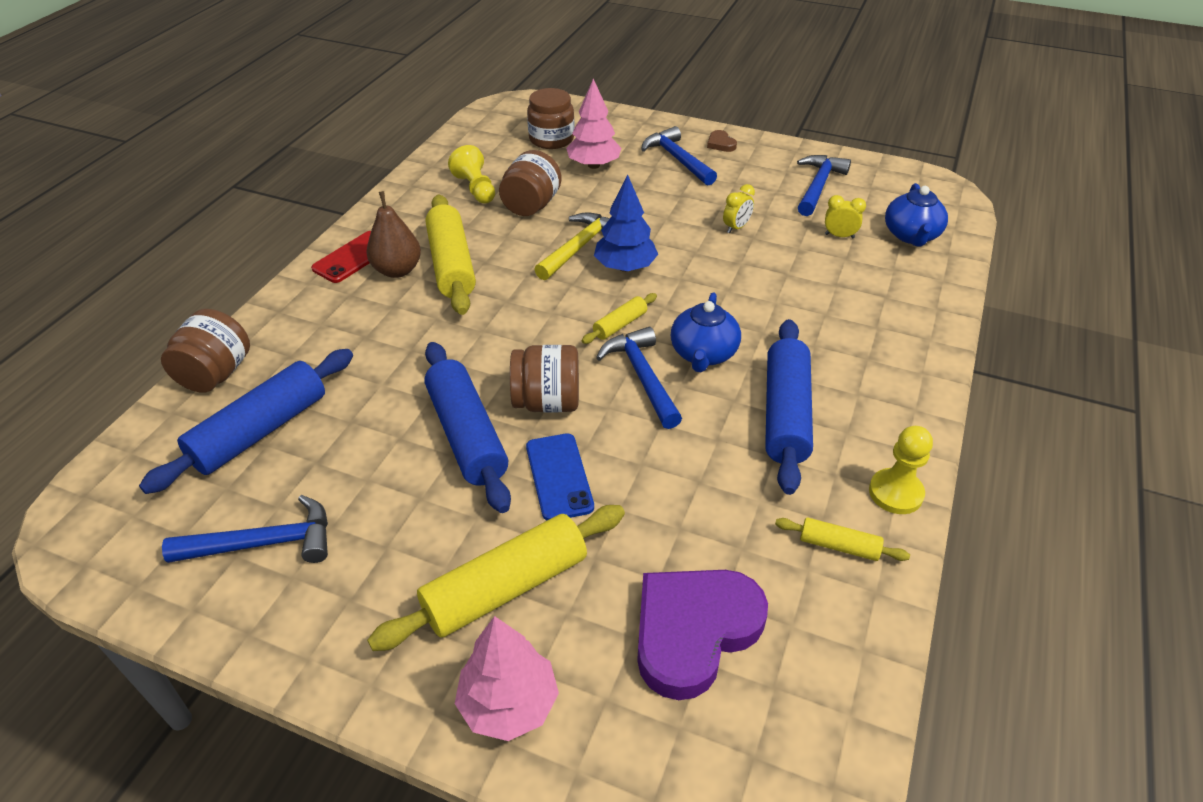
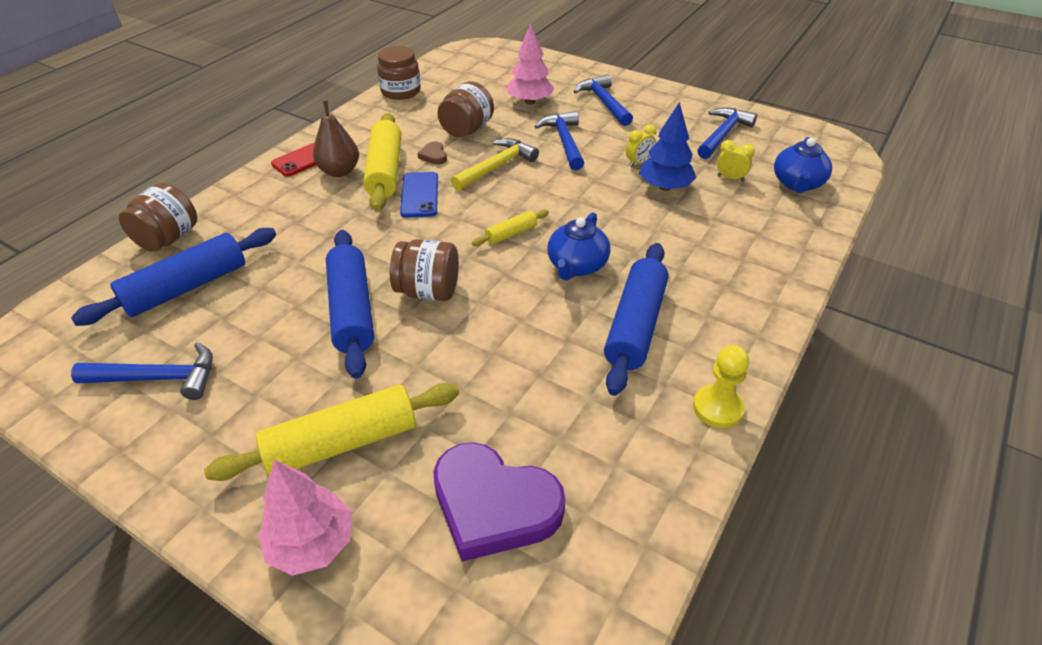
camera: 10 degrees right, 0 degrees up
yellow pawn [448,145,495,203] -> none
blue phone [526,433,594,520] -> blue phone moved to [400,172,438,218]
brown jar [527,88,575,149] -> brown jar moved to [377,46,421,100]
blue tree [594,175,658,272] -> blue tree moved to [639,102,696,191]
blue hammer [596,327,682,429] -> blue hammer moved to [534,111,584,170]
purple heart [637,570,768,700] -> purple heart turned 120 degrees counterclockwise [433,442,565,562]
brown heart [707,130,737,152] -> brown heart moved to [418,141,447,165]
yellow rolling pin [775,517,910,561] -> none

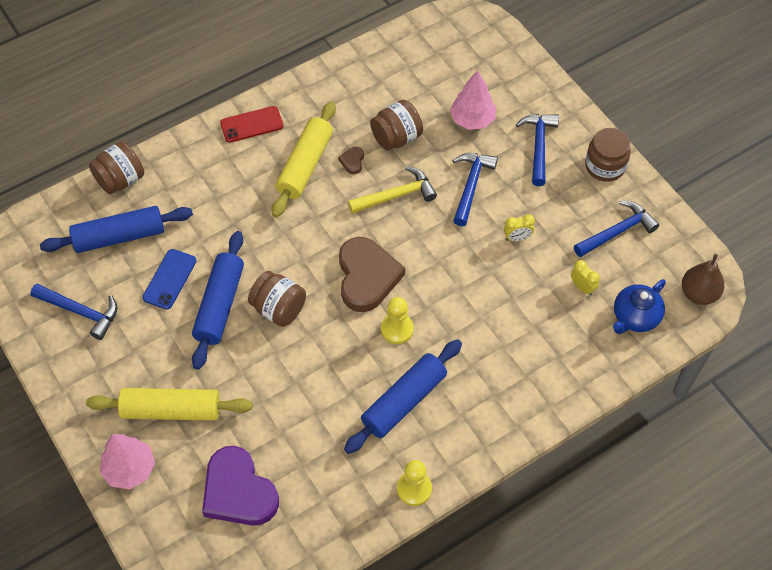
camera: 25 degrees right, 15 degrees up
brown pear [313,101,359,177] -> brown pear moved to [682,254,724,305]
brown jar [377,46,421,100] -> brown jar moved to [585,128,631,182]
blue phone [400,172,438,218] -> blue phone moved to [142,249,196,309]
yellow rolling pin [472,209,549,246] -> brown heart [339,237,405,312]
blue teapot [547,212,610,280] -> yellow pawn [381,297,414,344]
blue tree [639,102,696,191] -> none

